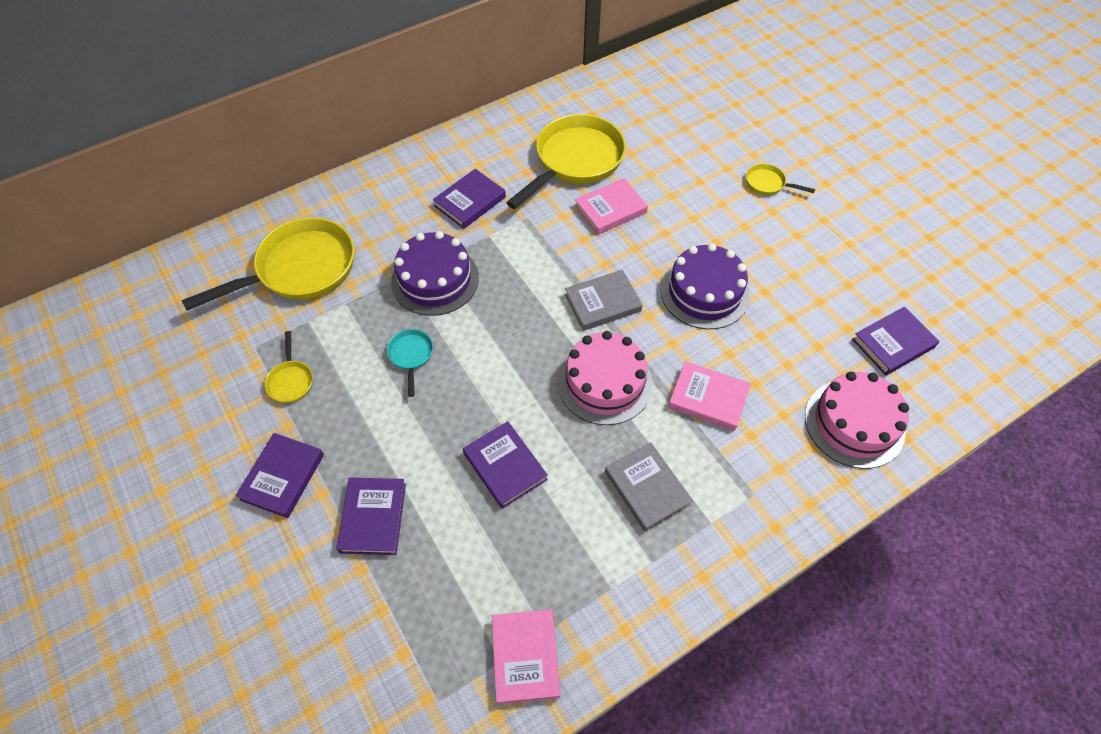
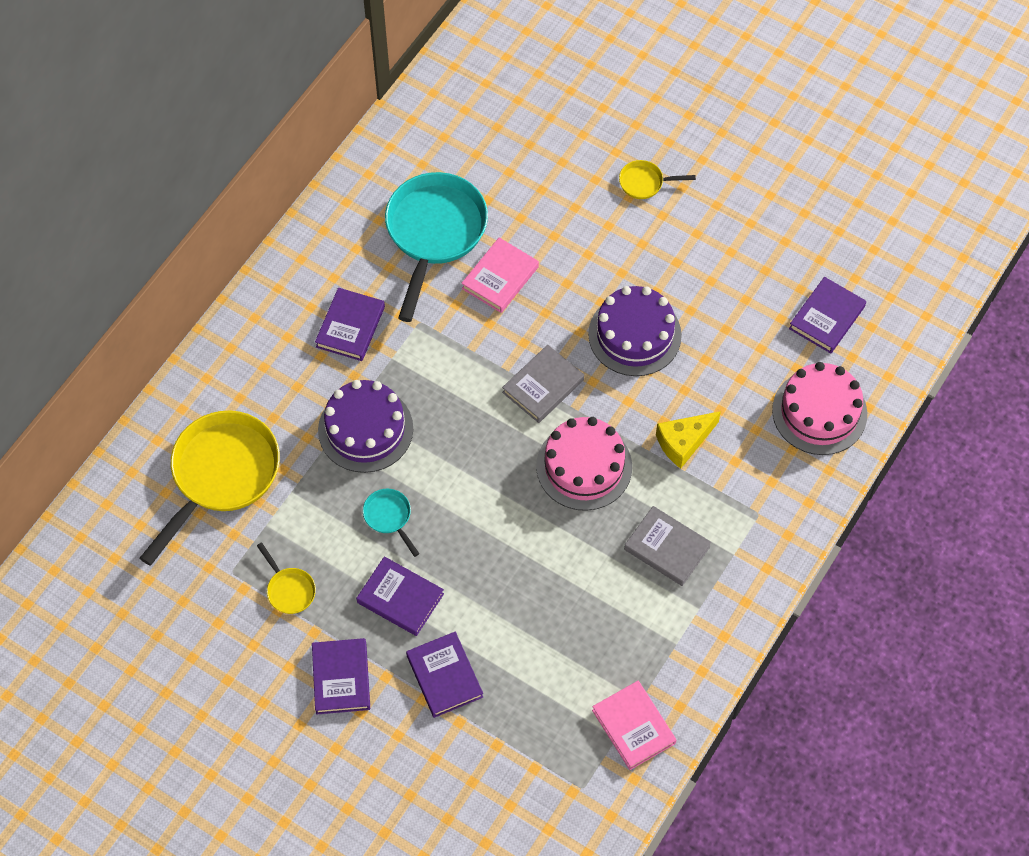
camera: 25 degrees left, 5 degrees up
purple book [463,421,548,509] -> purple book moved to [356,556,444,636]
yellow pan [506,114,626,209] -> turquoise pan [385,172,488,322]
pink book [668,361,751,431] -> yellow cheese [656,411,721,469]

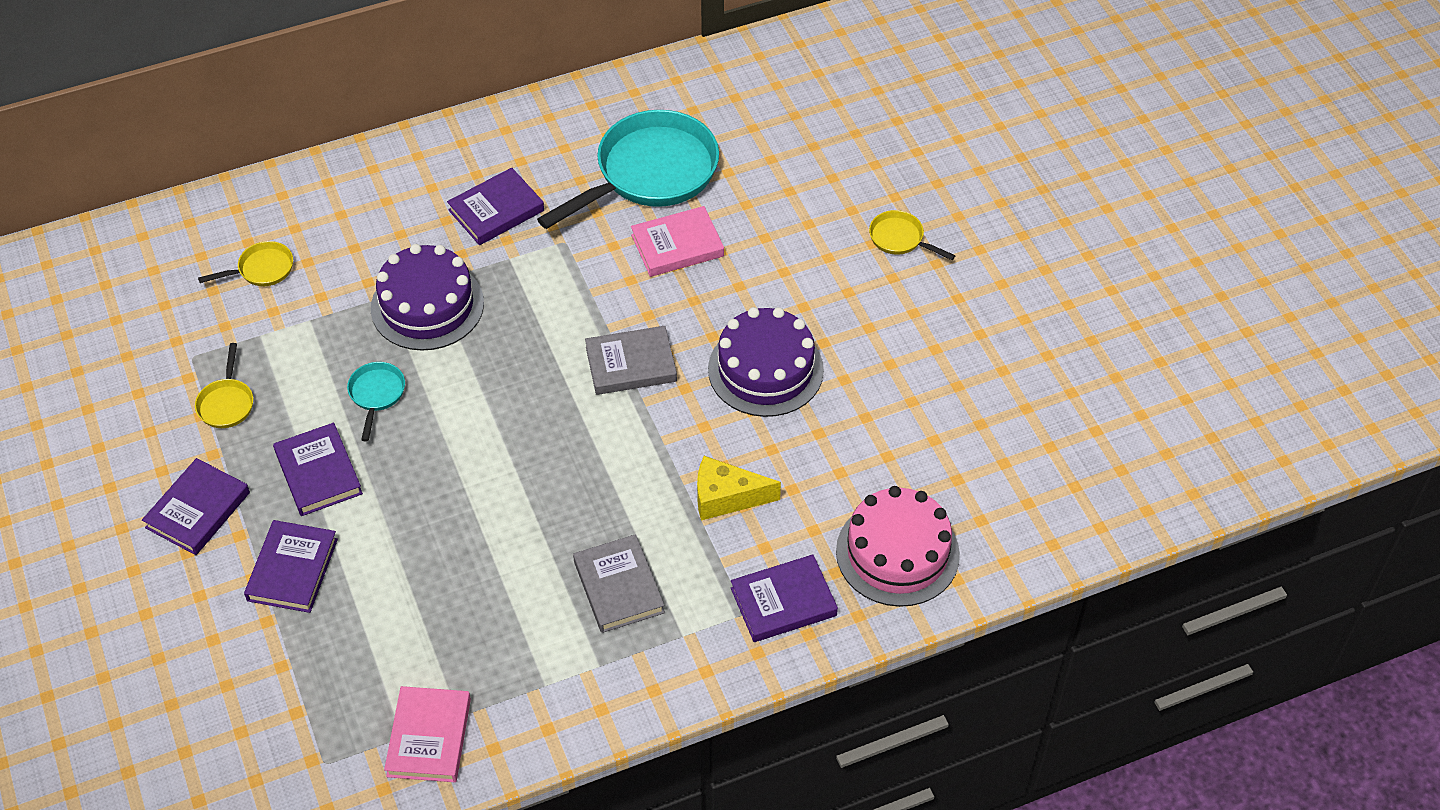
camera: 35 degrees right, 10 degrees down
yellow pan [140,411,280,566] -> yellow pan [198,241,293,286], size x0.44
pink cake [536,417,632,511] -> none
purple book [789,277,866,354] -> purple book moved to [731,554,838,642]

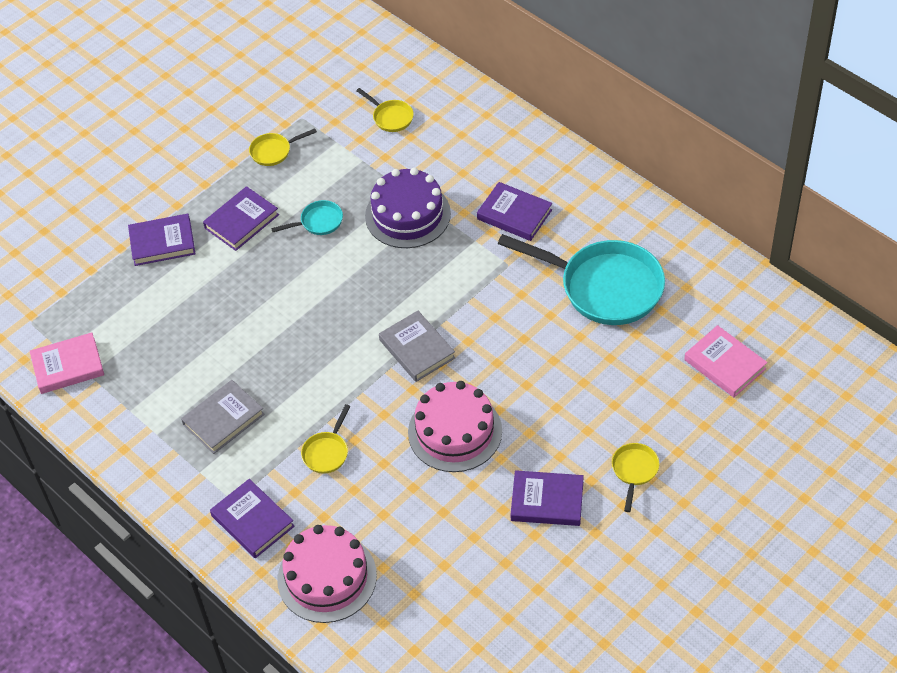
camera: 70 degrees right, 0 degrees up
purple book [142,458,250,555] -> purple book moved to [510,470,584,526]
pink book [631,206,724,277] -> pink book moved to [684,325,768,398]
yellow cheese [697,456,781,520] -> yellow pan [301,404,351,474]
purple cake [708,307,824,417] -> pink cake [408,381,502,472]

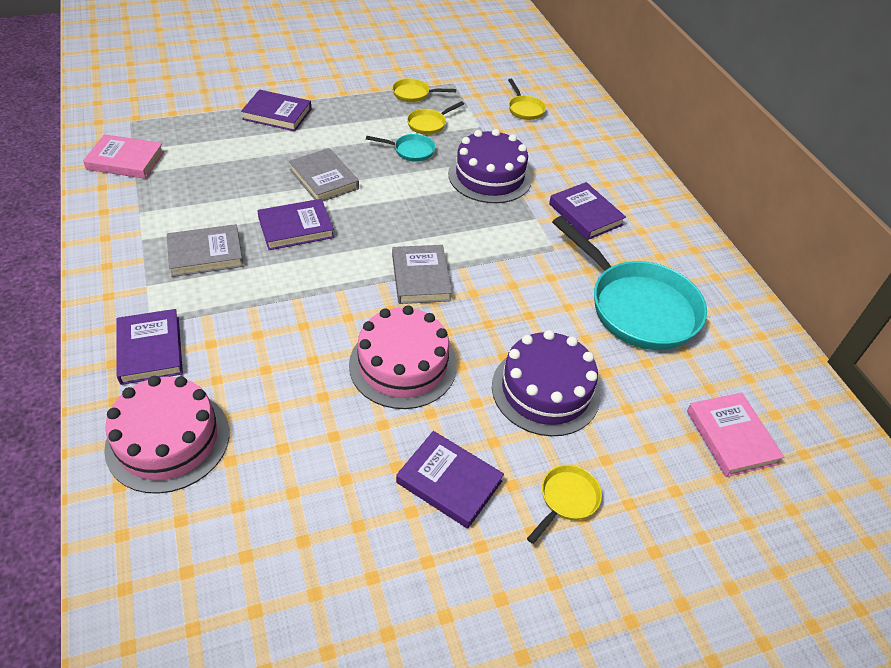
camera: 20 degrees right, 5 degrees down
purple book [203,186,279,251] -> purple book moved to [257,199,334,250]
yellow pan [301,404,351,474] -> yellow pan moved to [407,101,464,135]
none -> grey book [289,148,359,201]
none -> purple cake [492,330,600,436]

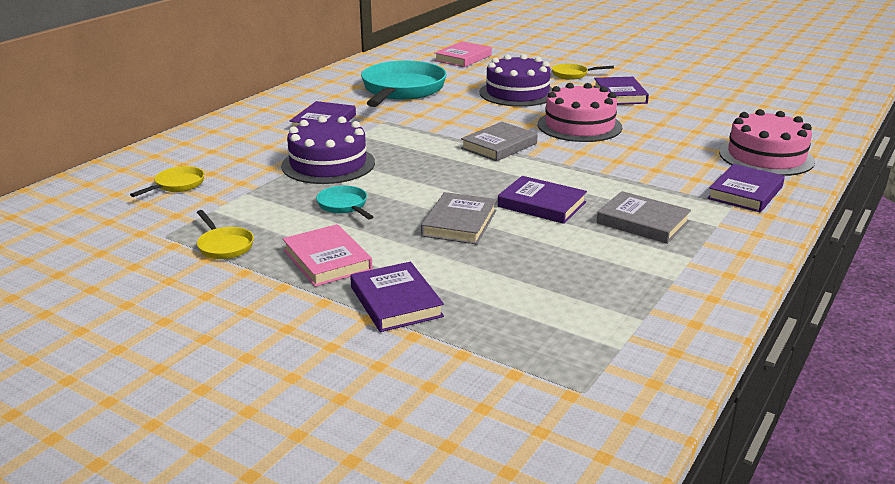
camera: 125 degrees left, 20 degrees down
pink book [83,134,164,179] -> pink book moved to [283,224,373,287]
yellow pan [407,101,464,135] -> none

